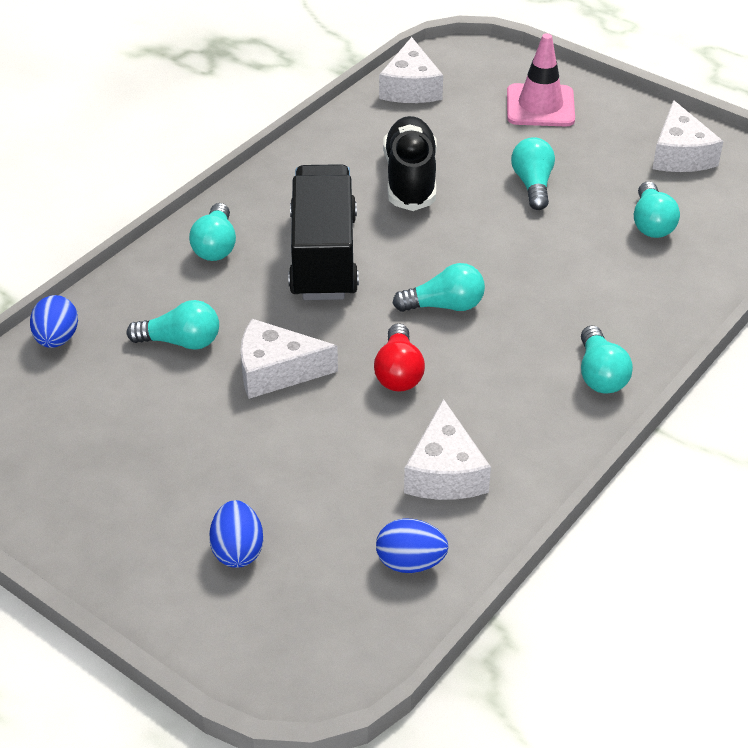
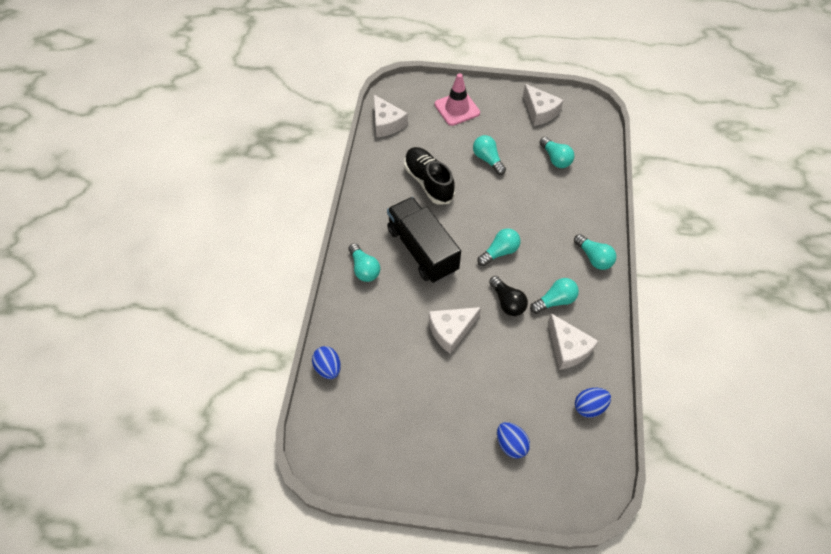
camera: 30 degrees left, 15 degrees up
turquoise light bulb [126,300,219,350] -> turquoise light bulb moved to [530,278,579,314]
red light bulb [374,323,425,392] -> black light bulb [489,276,528,316]

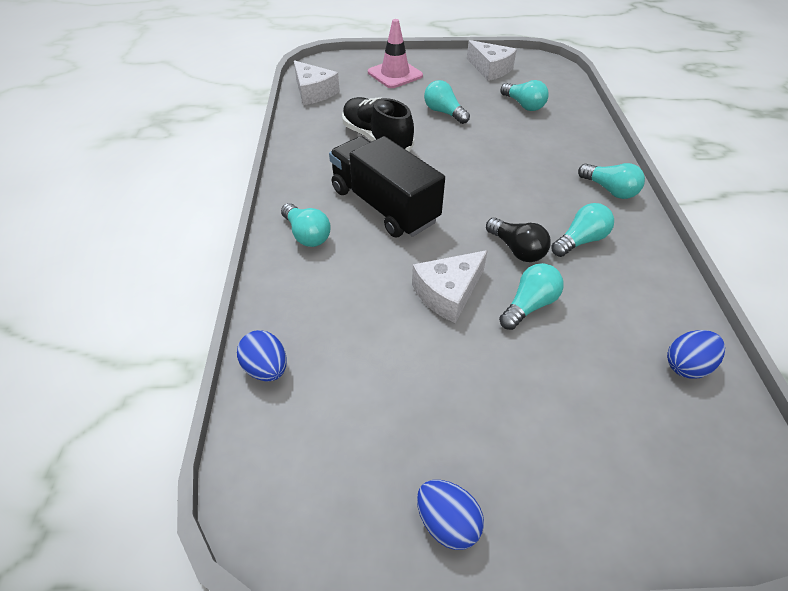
camera: 10 degrees left, 10 degrees down
turquoise light bulb [477,228,520,266] -> turquoise light bulb moved to [499,263,563,330]
blue egg [497,422,530,459] -> blue egg moved to [417,480,484,550]
white cheese [548,313,599,370] -> none

